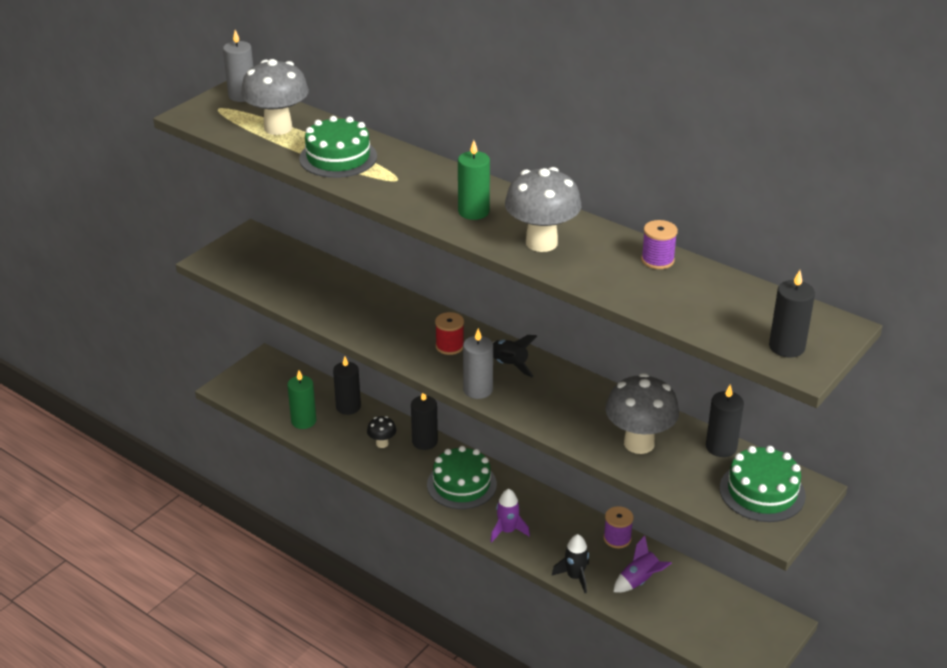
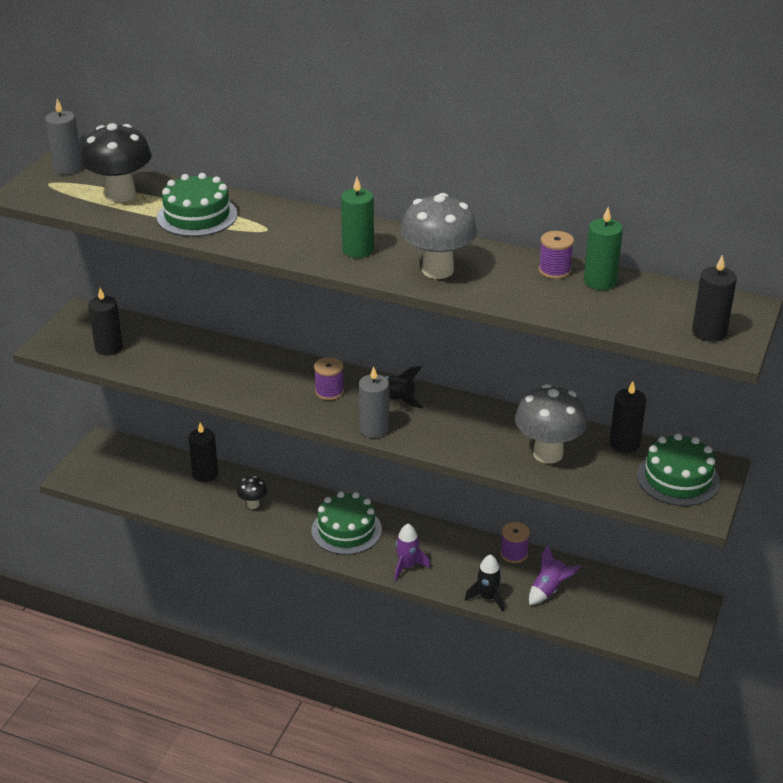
camera: 15 degrees left, 0 degrees up
grey mushroom [241,59,309,135] -> black mushroom [80,123,152,202]
green candle [287,370,316,429] -> green candle moved to [584,207,623,290]
black candle [411,393,438,450] -> black candle moved to [88,288,123,356]
red spool [435,312,464,355] -> purple spool [314,357,344,400]

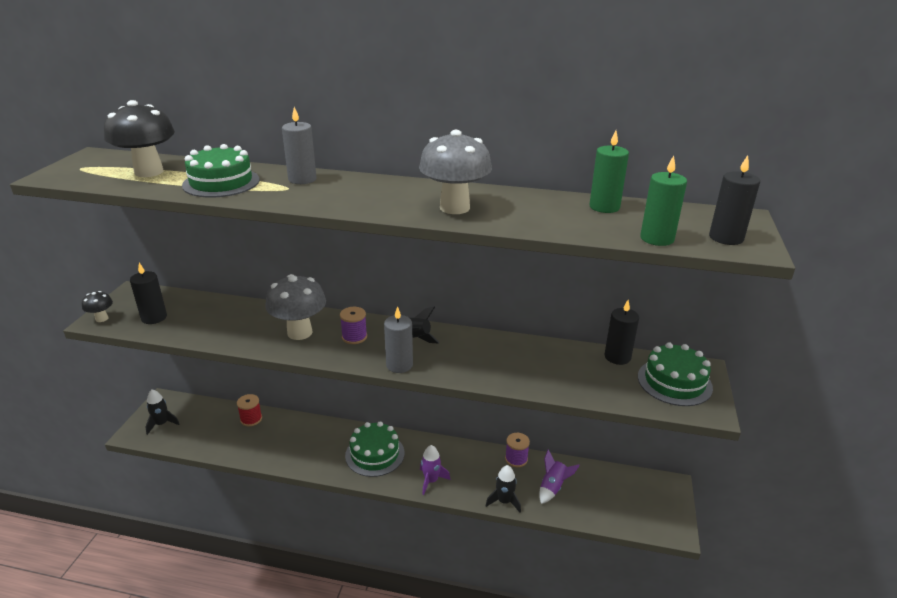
camera: 10 degrees left, 5 degrees down
grey candle [45,99,82,174] -> grey candle moved to [282,107,317,184]
black candle [189,423,218,482] -> red spool [237,394,262,426]
black mushroom [237,476,267,509] -> black mushroom moved to [82,291,113,322]
green candle [341,177,374,258] -> green candle moved to [640,155,687,246]
grey mushroom [515,384,587,464] -> grey mushroom moved to [265,274,326,340]
purple spool [539,231,574,279] -> none
none -> black rocket [145,390,180,435]

